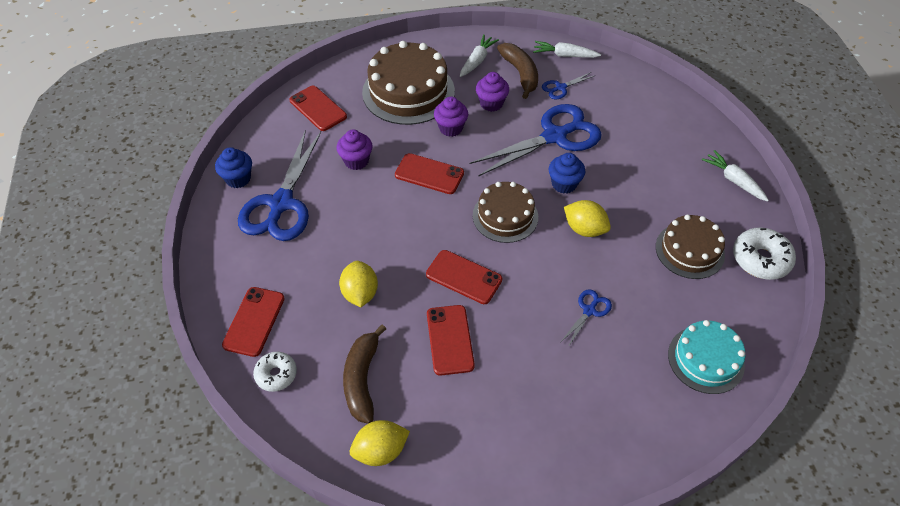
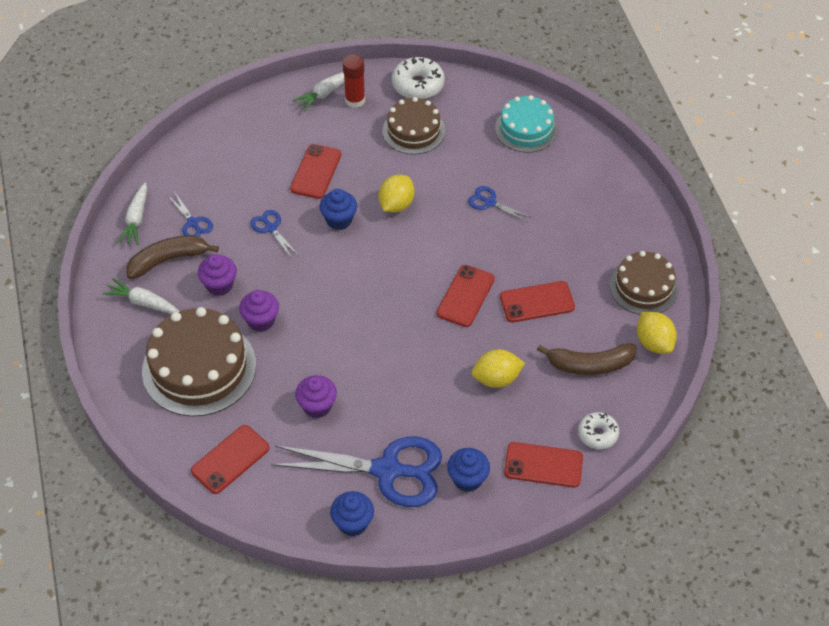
camera: 95 degrees left, 0 degrees up
red phone [395,153,464,194] -> red phone moved to [290,144,341,199]
blue scissors [470,104,602,177] -> blue scissors [250,210,298,257], size x0.44
brown cake [473,182,538,243] -> brown cake moved to [610,251,678,315]
none -> red glue stick [343,54,365,108]
none -> blue cupcake [447,448,490,492]

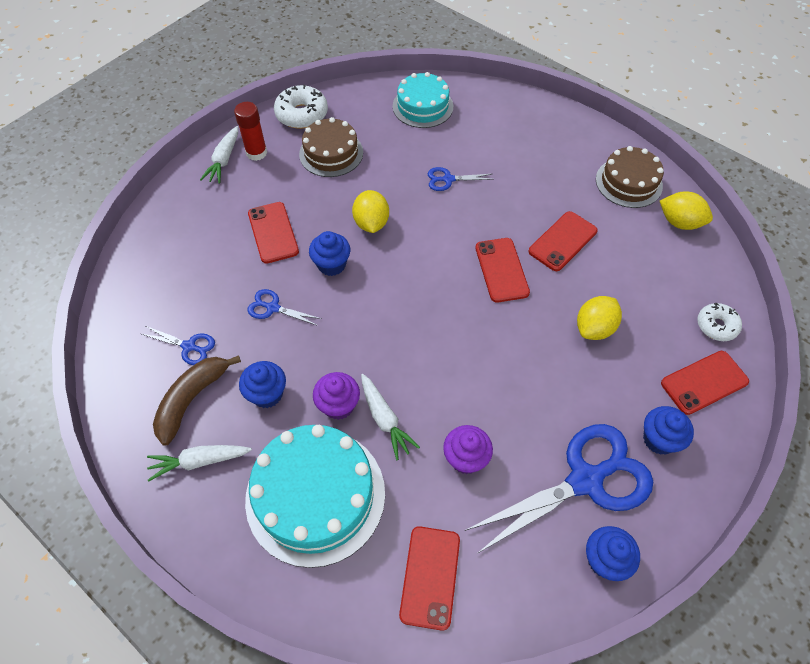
camera: 35 degrees left, 5 degrees up
white carrot [117,183,147,245] -> white carrot moved to [361,374,420,460]
brown cake [142,307,256,417] -> turquoise cake [245,425,385,568]
purple cupcake [198,254,237,296] -> blue cupcake [239,361,286,408]
brown banana [537,343,637,375] -> none

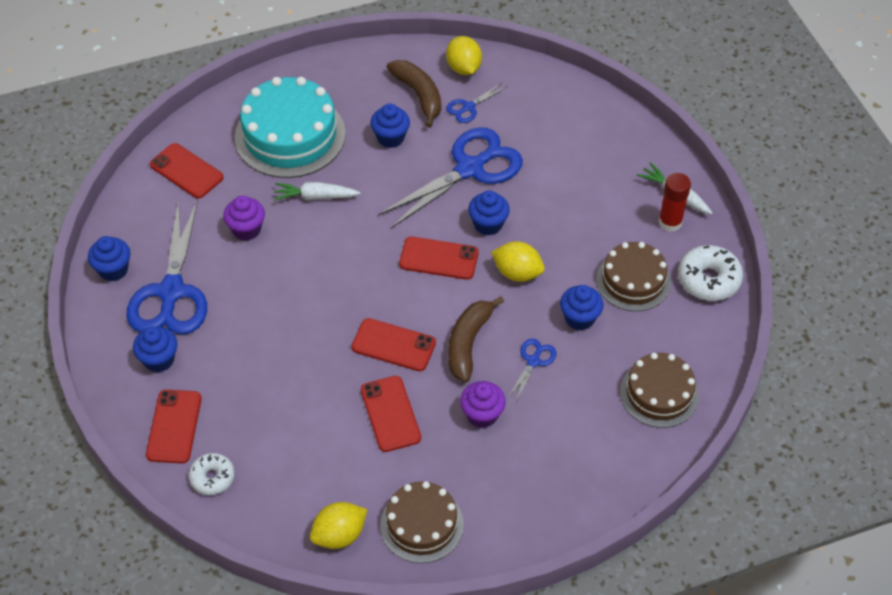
camera: 120 degrees right, 5 degrees down
white carrot [147,445,252,482] -> none
blue scissors [247,289,322,326] -> blue scissors [378,127,523,228], size x2.26
red phone [248,202,299,264] -> red phone moved to [399,237,479,280]
purple cupcake [313,372,360,420] -> purple cupcake moved to [460,381,506,428]
turquoise cake [393,72,453,128] -> brown cake [620,353,699,428]
yellow lemon [577,296,622,340] -> yellow lemon moved to [446,36,482,75]
none -> brown banana [448,296,504,382]
none -> blue cupcake [560,285,603,331]

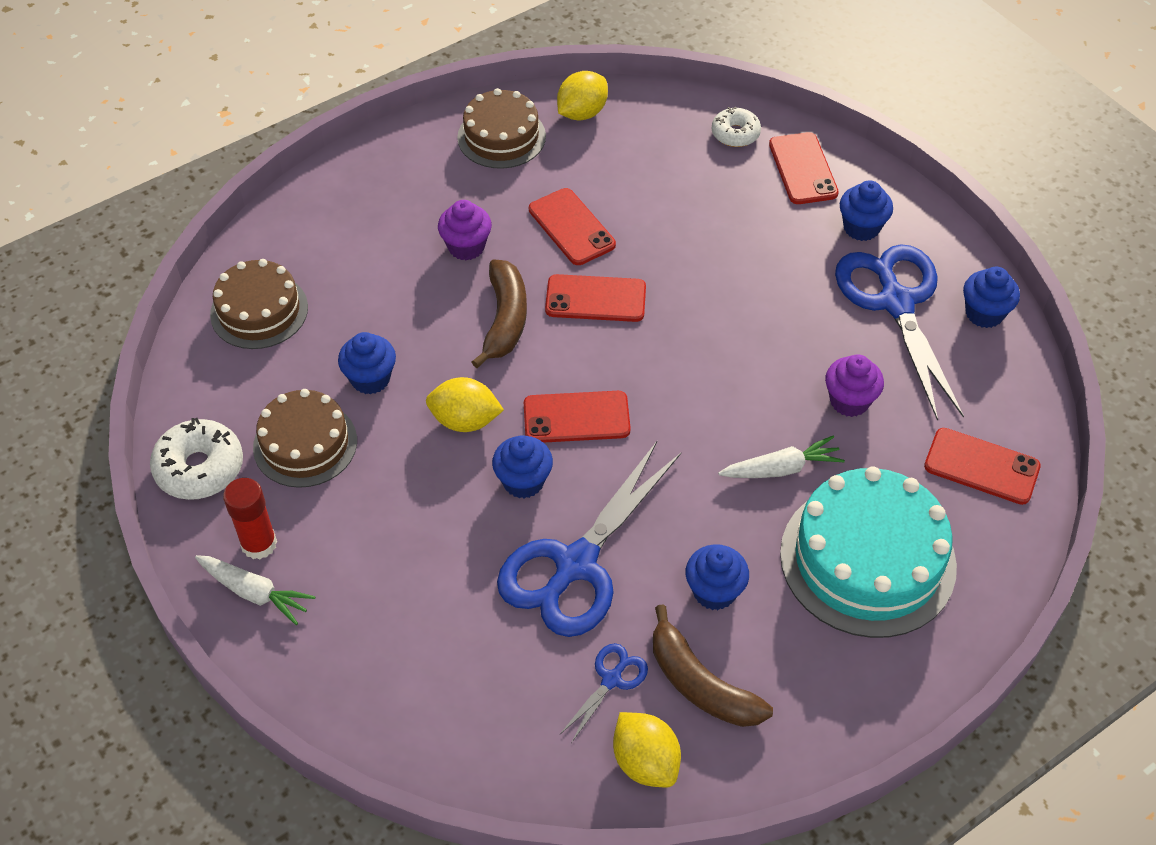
camera: 165 degrees right, 0 degrees up
blue scissors [507,339,556,402] -> none

